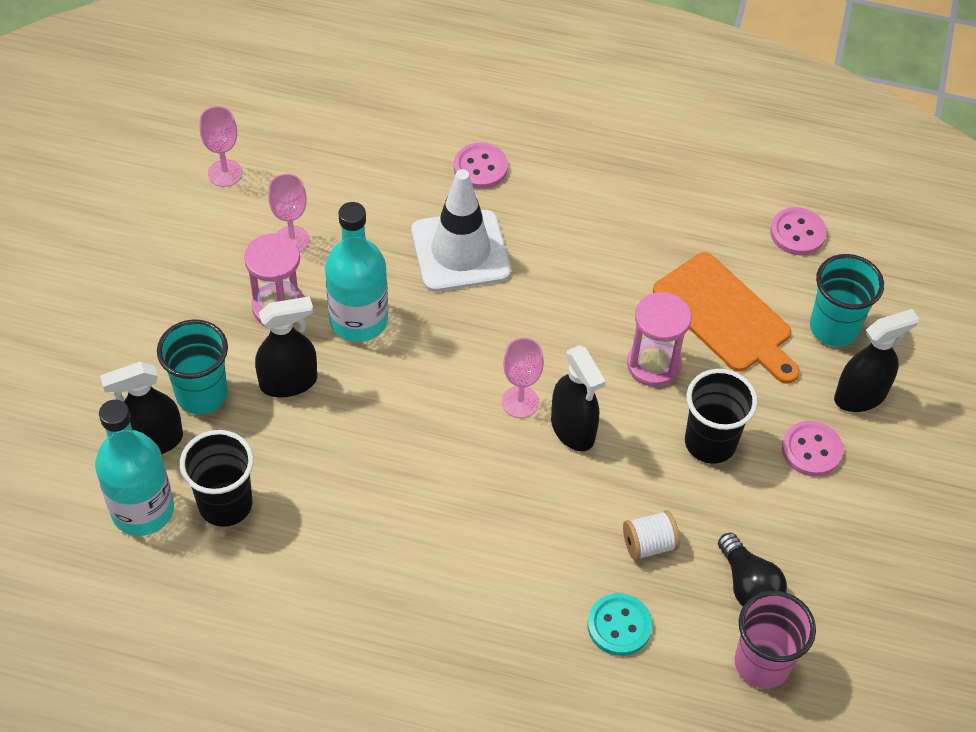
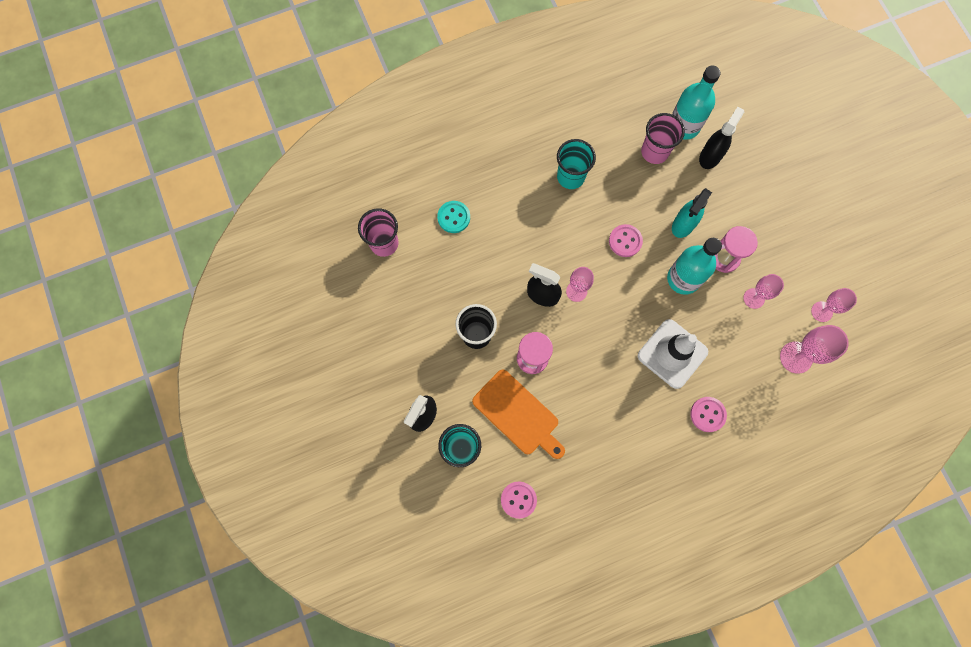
camera: 145 degrees right, 20 degrees up
turquoise cup [157,319,228,415] -> turquoise cup moved to [557,139,596,189]
black cup [180,430,254,527] -> pink cup [641,113,685,164]
black spray bottle [255,296,317,397] -> turquoise spray bottle [672,188,712,238]
white spool [623,510,680,561] -> none
orange cutting board [653,252,800,384] -> orange cutting board turned 150 degrees counterclockwise [472,369,565,459]
black light bulb [718,533,787,606] -> none
pink button [782,421,843,477] -> pink button moved to [609,224,643,257]
none -> pink goblet [780,325,849,374]

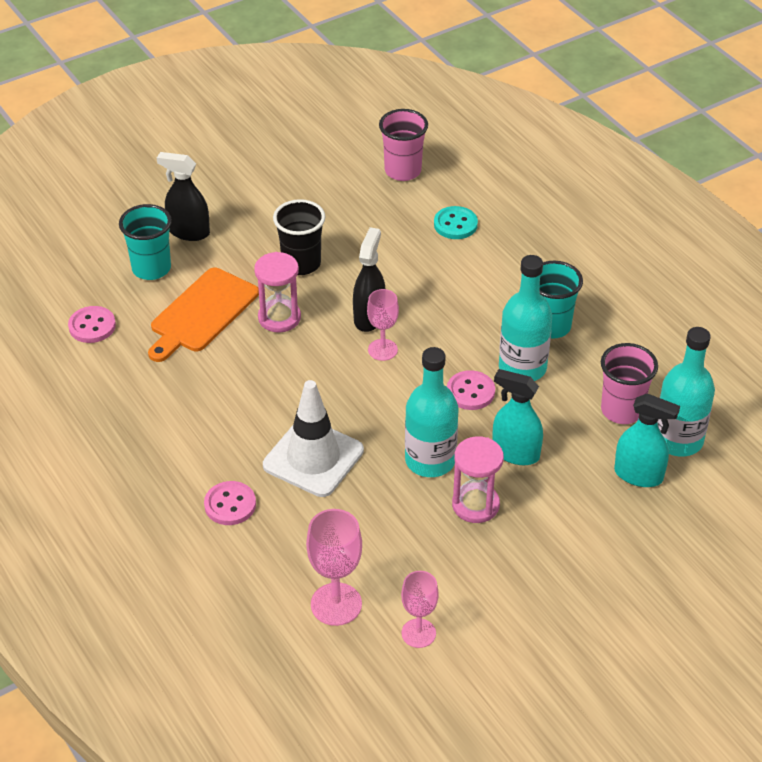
camera: 80 degrees right, 30 degrees down
black spray bottle [699,107,744,169] -> turquoise spray bottle [614,393,680,487]
pink goblet [743,274,784,309] -> none
none -> turquoise bottle [499,255,552,381]

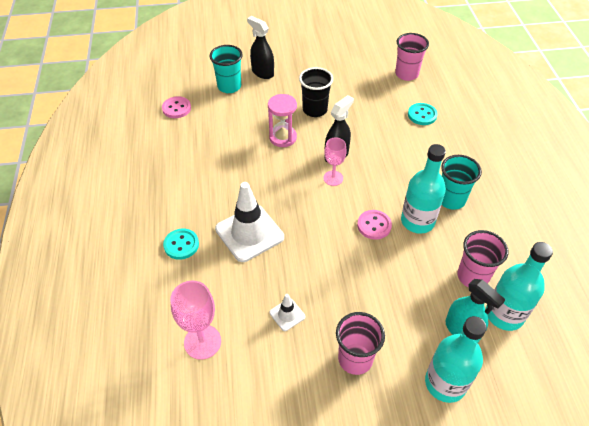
camera: 25 degrees right, 5 degrees up
orange cutting board [148,268,259,362] -> none
pink button [204,481,256,525] -> turquoise button [163,229,199,260]
pink goblet [401,571,439,648] -> none
turquoise bottle [405,347,459,477] -> turquoise bottle moved to [425,316,487,403]
pink hourglass [452,436,504,523] -> none
turquoise spray bottle [493,369,543,465] -> none
none -> white traffic cone [270,294,305,331]
none -> pink cup [336,312,385,375]

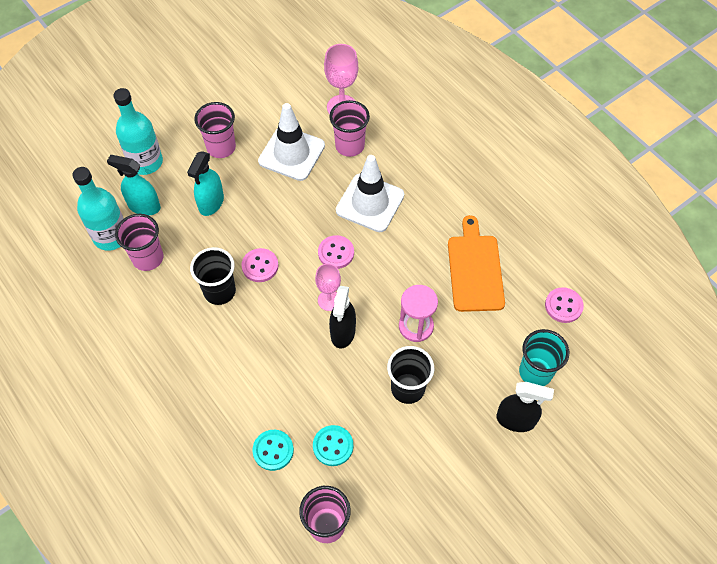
camera: 150 degrees right, 10 degrees up
turquoise button [163,229,199,260] -> turquoise button moved to [313,425,353,466]
white traffic cone [270,294,305,331] -> white traffic cone [258,103,325,181], size x2.14
turquoise bottle [401,144,446,234] -> black cup [190,247,236,305]
turquoise cup [441,155,482,210] -> none
none -> turquoise spray bottle [187,151,224,216]
none -> pink button [318,235,354,269]
none -> pink cup [329,100,370,157]
none -> orange cutting board [448,215,505,312]

